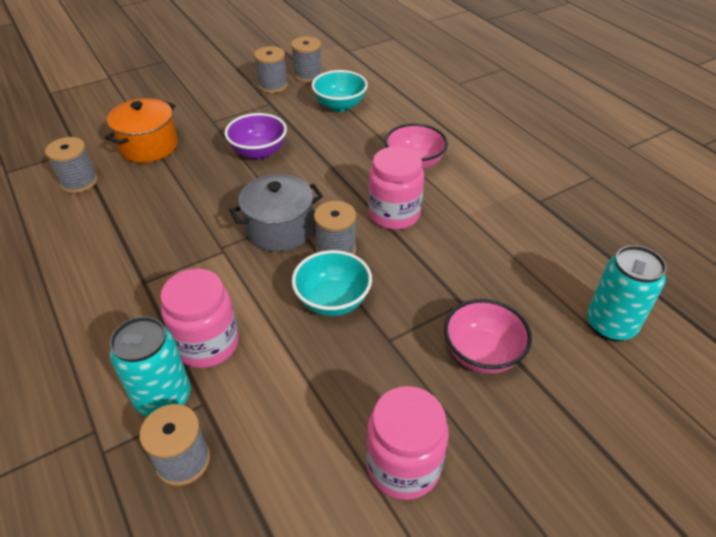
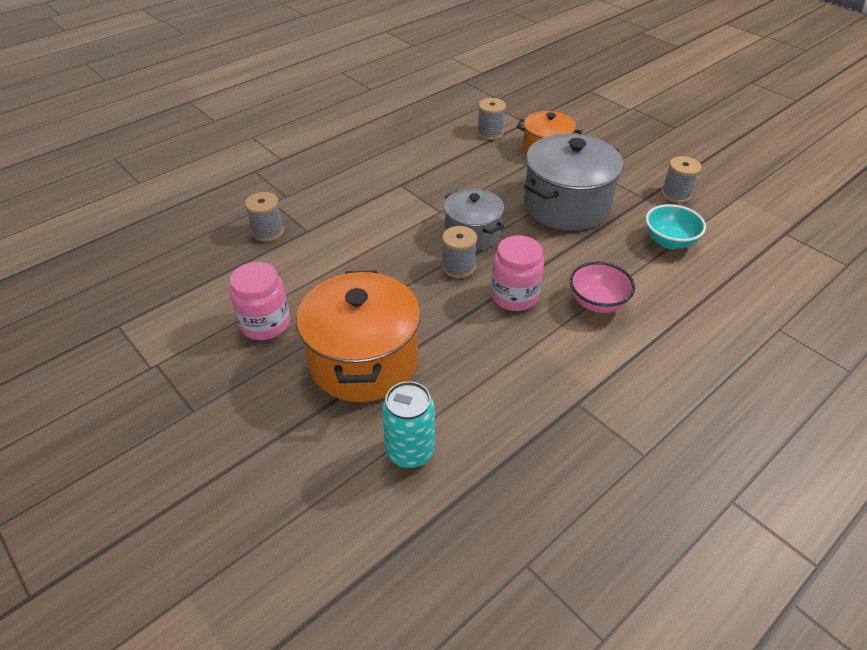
camera: 80 degrees right, 0 degrees up
turquoise can [110,316,191,417] -> none
pink jar [160,269,239,368] -> none
purple bowl [225,113,287,160] -> grey pot [524,134,624,231]
grey spool [291,36,322,83] -> none
turquoise bowl [292,250,372,316] -> none
pink bowl [444,299,532,374] -> orange pot [296,270,421,402]

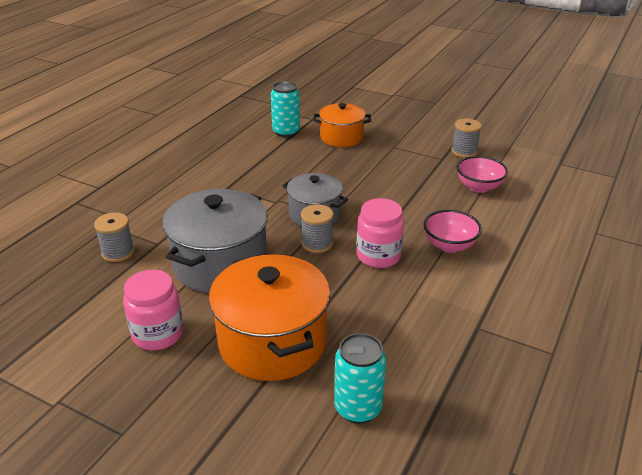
camera: 20 degrees left, 10 degrees down
grey spool [477,98,506,140] -> turquoise can [271,81,300,138]
grey pot [524,134,624,231] -> grey pot moved to [162,189,268,293]
turquoise bowl [646,204,706,249] -> pink bowl [457,156,508,193]

